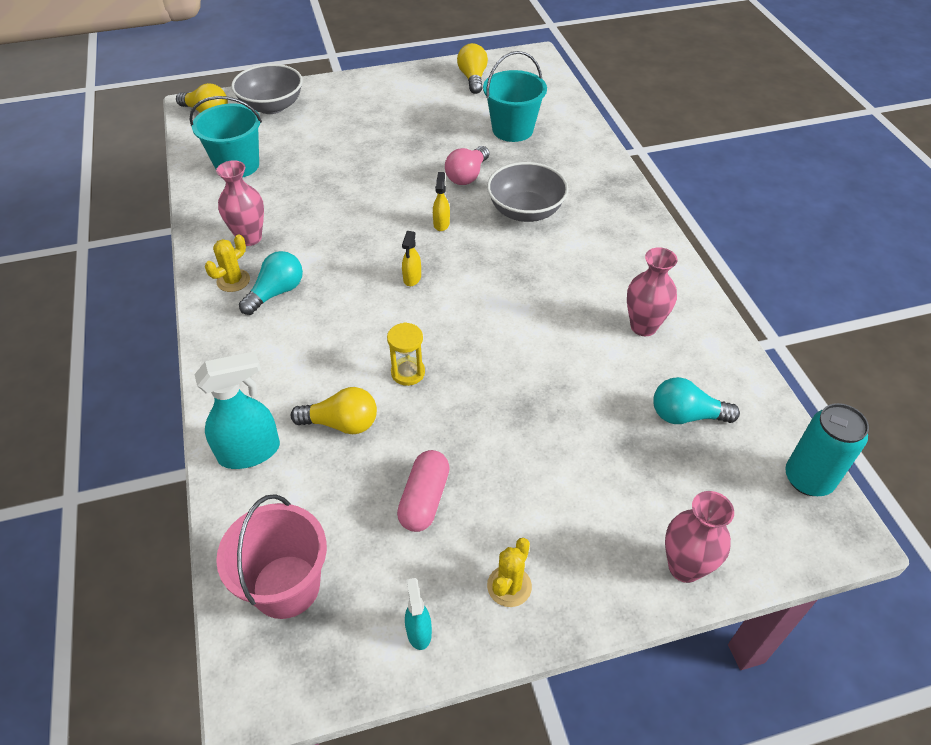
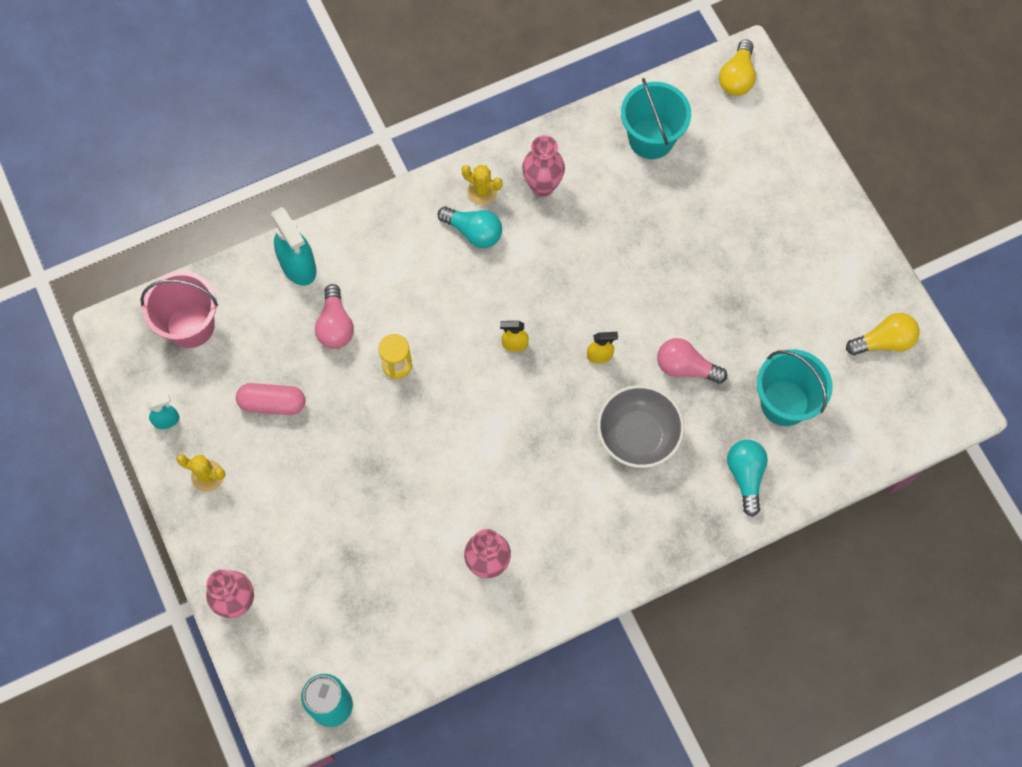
camera: 80 degrees right, 20 degrees up
grey bowl [231,64,303,114] -> none
yellow light bulb [291,387,377,434] -> pink light bulb [315,284,354,349]
turquoise light bulb [653,377,740,424] -> turquoise light bulb moved to [727,440,768,517]

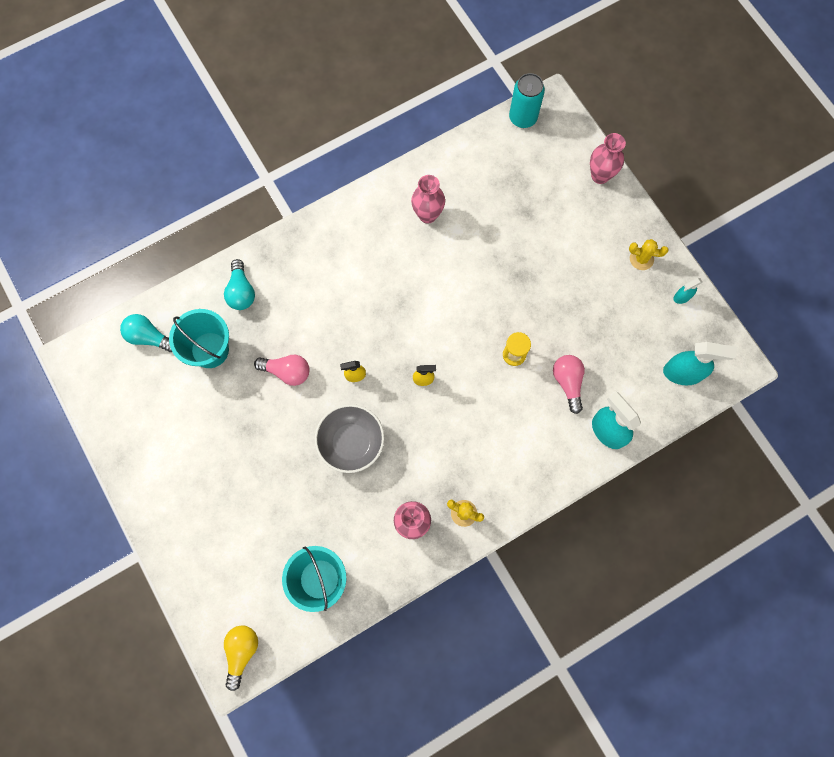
camera: 175 degrees right, 5 degrees up
pink bucket [140,271,218,348] -> turquoise spray bottle [663,342,737,385]
pink capsule [236,383,305,415] -> none
turquoise light bulb [438,207,502,248] -> turquoise light bulb moved to [120,314,172,352]
grey bowl [597,385,684,468] -> grey bowl moved to [315,404,384,473]
yellow light bulb [846,313,920,355] -> none

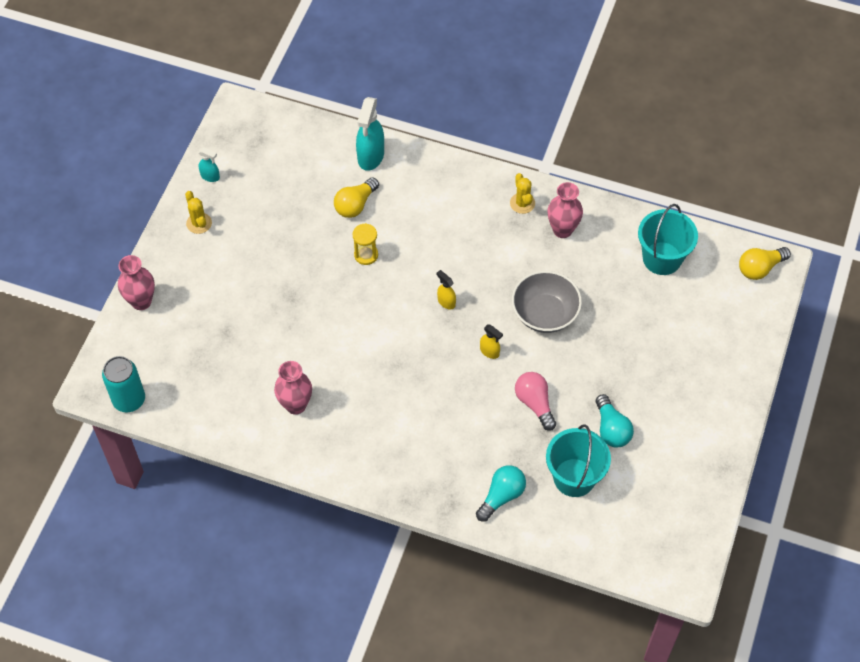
camera: 130 degrees left, 15 degrees down
turquoise light bulb [120,314,172,352] -> turquoise light bulb moved to [596,394,634,448]
pink light bulb [553,355,585,414] -> yellow light bulb [334,177,379,218]
turquoise spray bottle [663,342,737,385] -> none

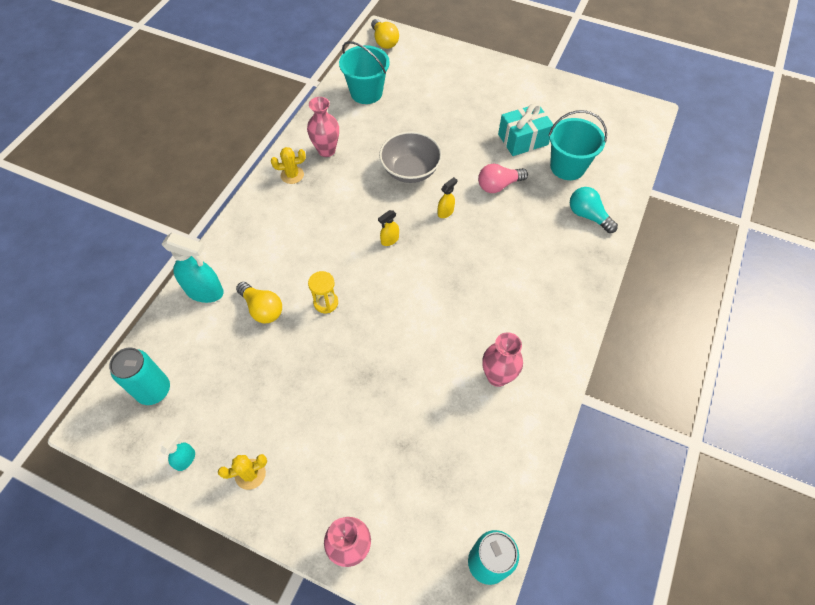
camera: 85 degrees left, 0 degrees up
turquoise light bulb [596,394,634,448] -> turquoise gift [498,103,554,156]
none -> turquoise can [109,348,170,405]

